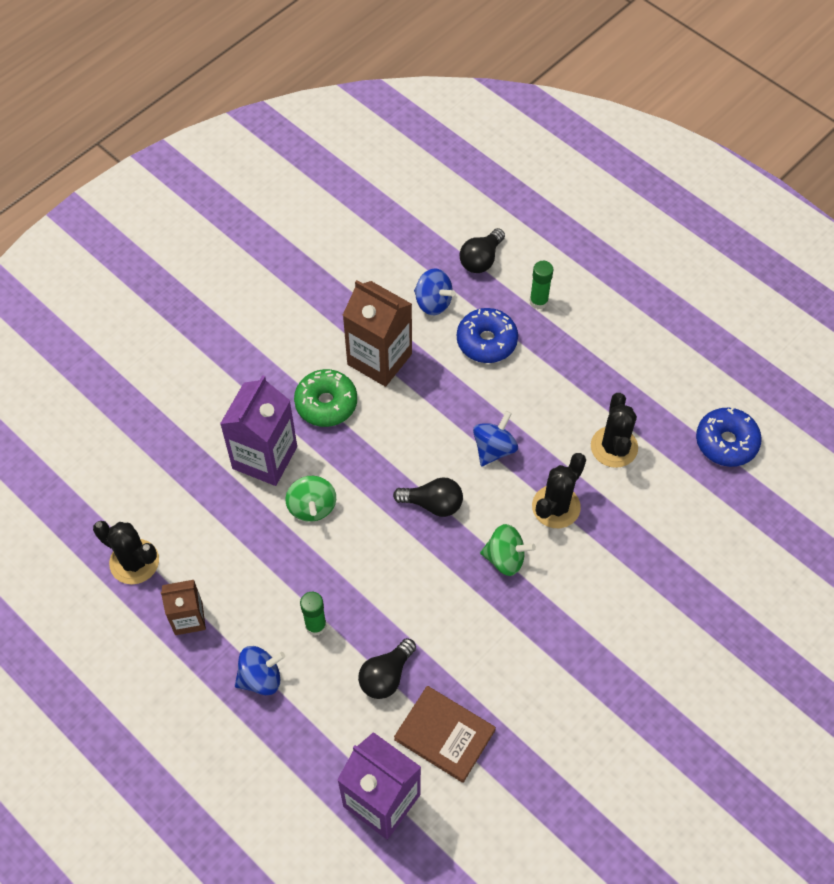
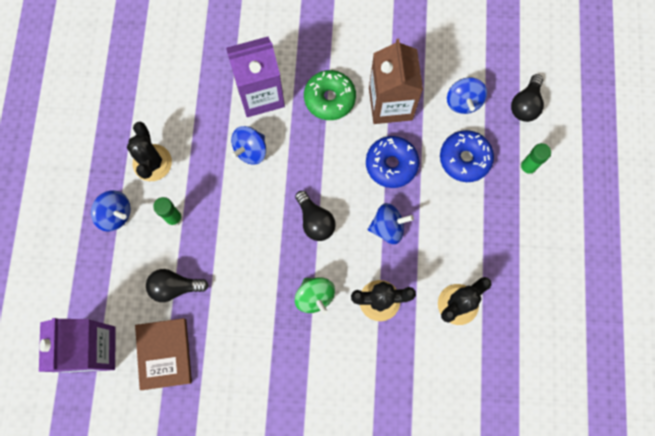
camera: 50 degrees right, 15 degrees up
black cactus [93,521,159,584] -> black cactus moved to [127,122,172,181]
brown carton [161,580,206,635] -> none
green spinning top [286,476,336,522] -> blue spinning top [231,126,266,164]
black light bulb [460,228,505,273] -> black light bulb turned 60 degrees counterclockwise [511,74,544,122]
blue donut [696,408,762,467] -> blue donut moved to [366,136,419,188]

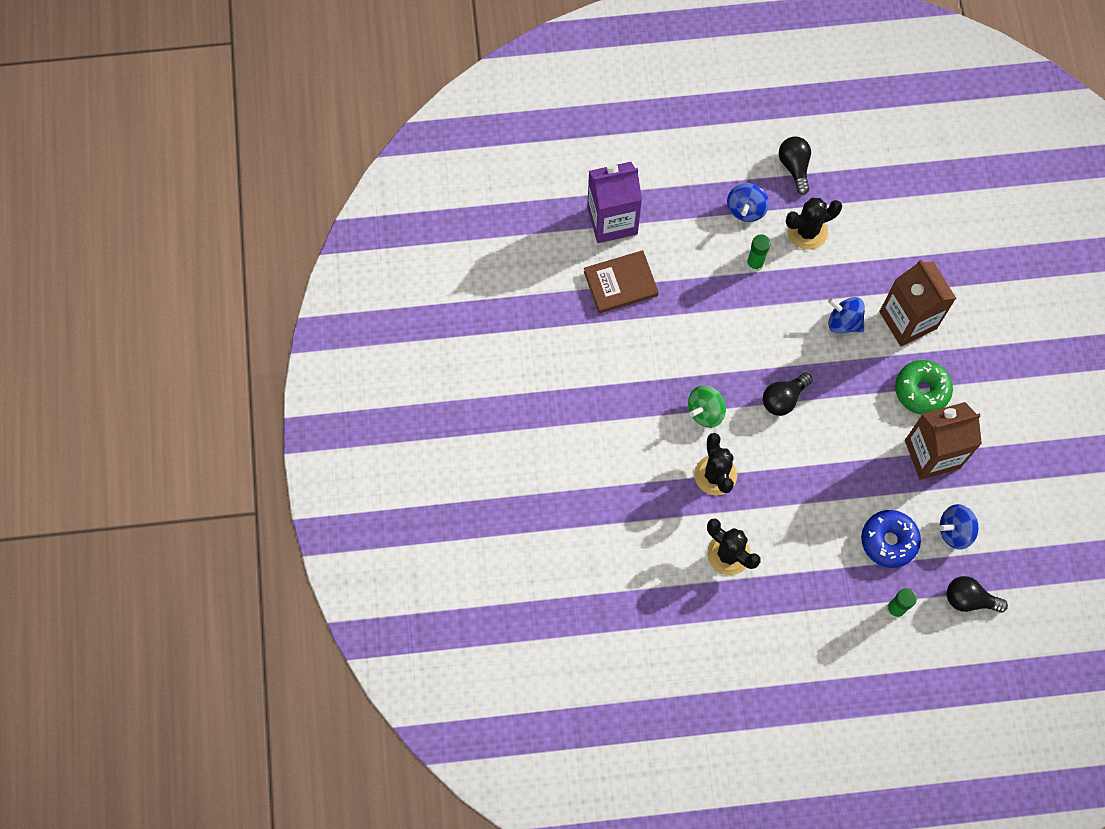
camera: 80 degrees right, 5 degrees down
black light bulb [146,269,209,302] -> black light bulb moved to [779,136,811,195]
purple carton [226,37,285,117] -> brown carton [879,260,956,346]
blue donut [366,136,419,188] -> none
blue spinning top [368,203,414,244] -> none

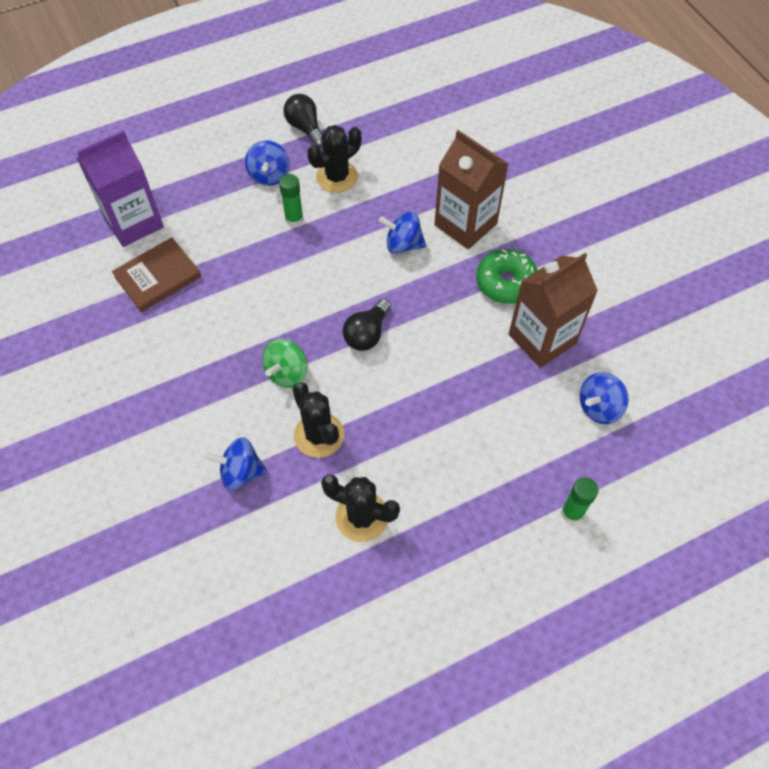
camera: 20 degrees left, 10 degrees down
blue donut [861,510,921,568] -> none
black light bulb [947,576,1008,613] -> none
none -> blue spinning top [205,437,268,491]

